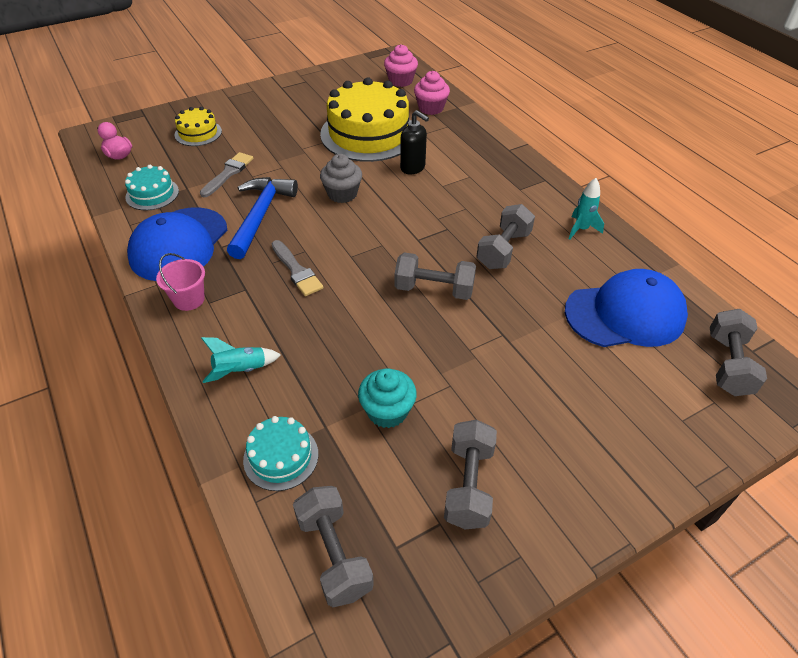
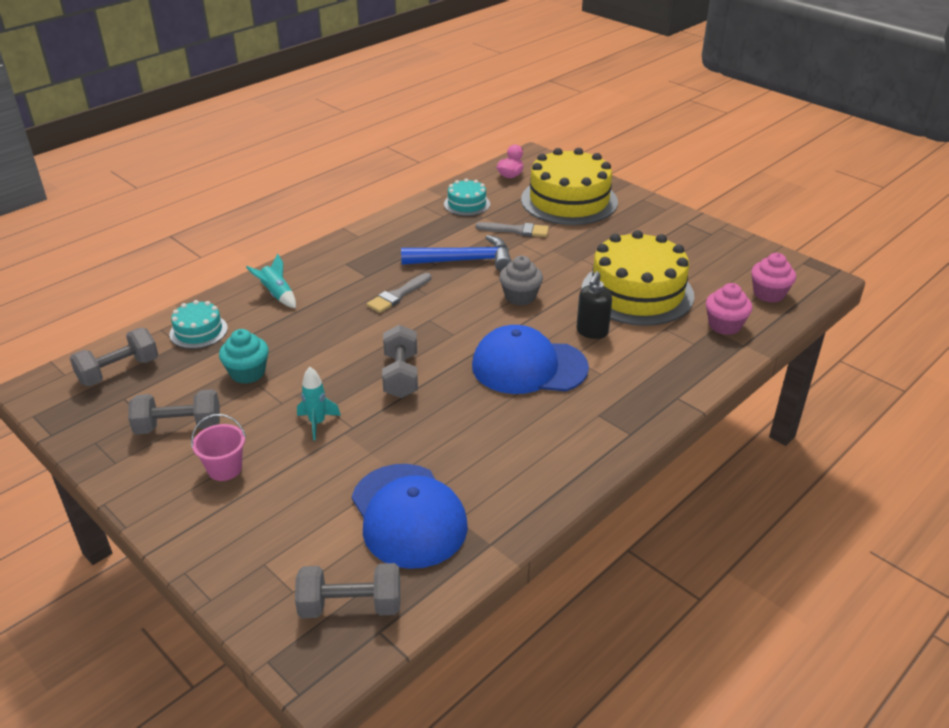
camera: 75 degrees right, 10 degrees down
blue cap [127,207,227,281] -> blue cap moved to [472,325,589,394]
pink bucket [156,253,205,311] -> pink bucket moved to [191,414,246,481]
yellow cake [175,107,222,146] -> yellow cake [521,148,618,225], size x2.09
grey dumbbell [476,204,535,269] -> none
turquoise rocket [569,178,604,240] -> turquoise rocket moved to [297,367,341,440]

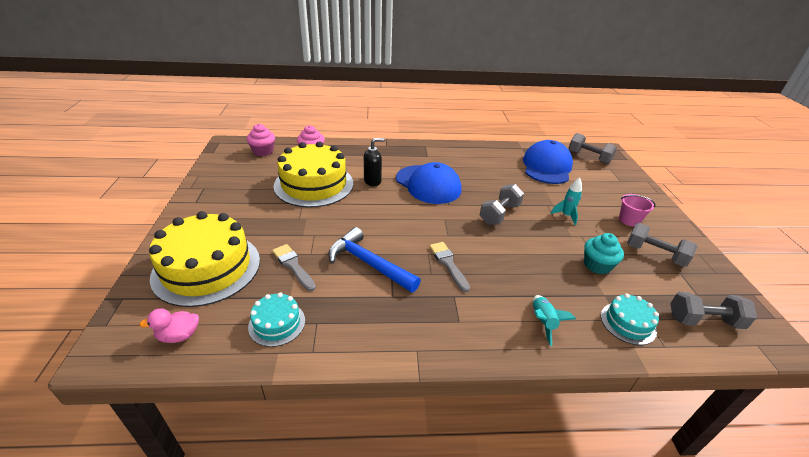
camera: 140 degrees left, 0 degrees up
grey brush [367,273,432,313] -> grey brush turned 105 degrees counterclockwise [429,242,470,292]
grey cupcake [499,256,543,306] -> none

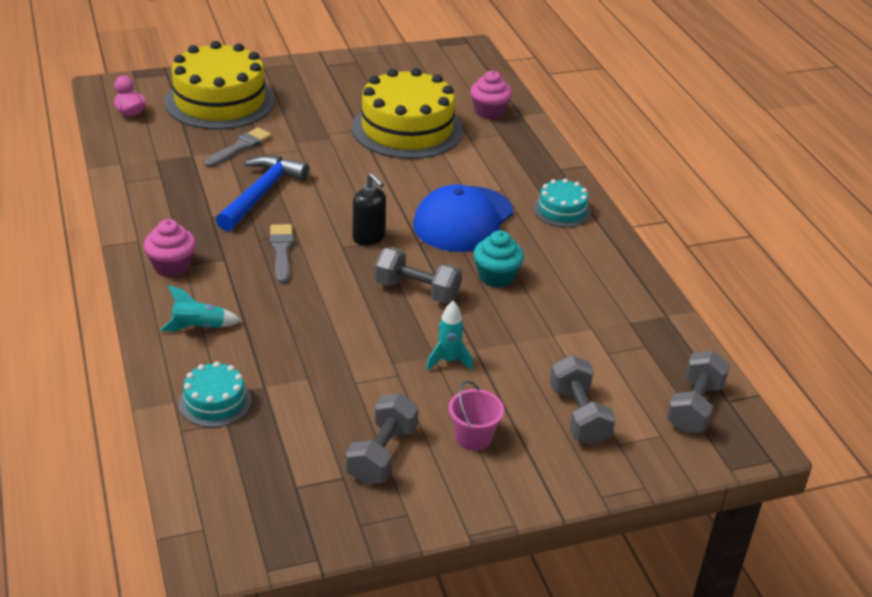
camera: 75 degrees right, 0 degrees up
pink cupcake [246,124,275,156] -> pink cupcake moved to [144,219,196,277]
turquoise cake [248,292,305,347] -> turquoise cake moved to [533,178,591,227]
black soap dispenser [364,138,385,186] -> black soap dispenser moved to [352,173,386,245]
grey brush [429,242,470,292] -> grey brush turned 60 degrees counterclockwise [270,224,293,283]
blue cap [523,140,573,184] -> none
turquoise cupcake [584,233,624,275] -> turquoise cupcake moved to [473,230,524,288]
grey dumbbell [670,292,757,329] -> grey dumbbell moved to [550,355,616,446]

